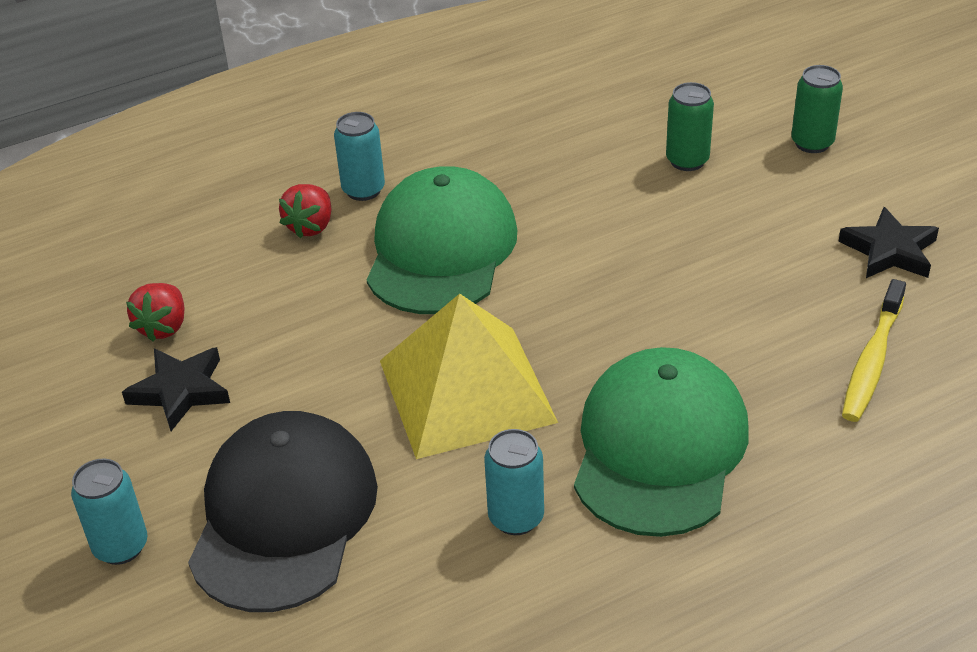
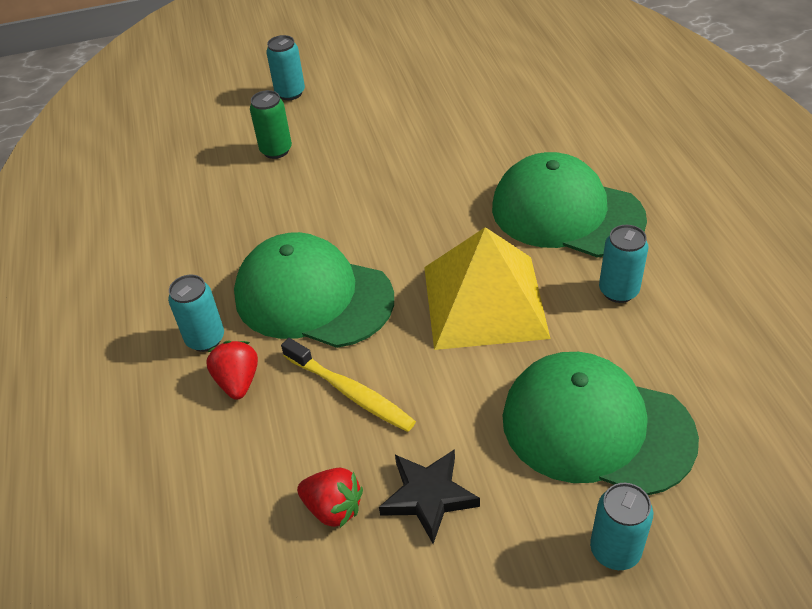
camera: 75 degrees left, 5 degrees up
black cap [188,411,378,612] -> green cap [503,352,699,495]
red strawberry [279,184,331,239] -> red strawberry turned 135 degrees counterclockwise [206,341,258,400]
green can [791,65,843,153] -> turquoise can [266,35,305,100]
black star [838,207,939,278] -> none
yellow toothbrush [842,279,906,422] -> yellow toothbrush moved to [281,338,416,432]

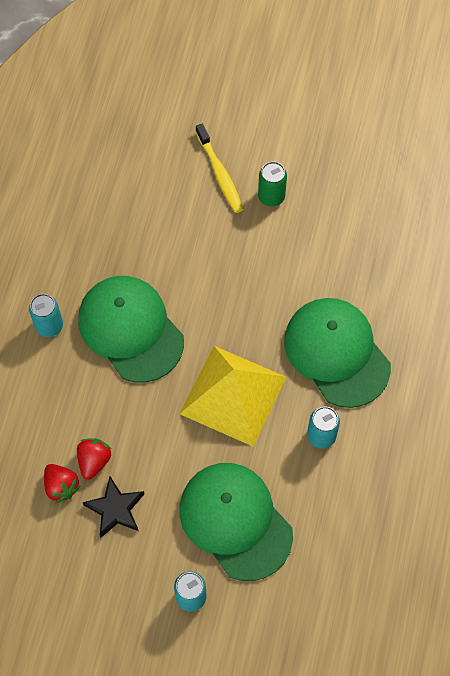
camera: 25 degrees right, 20 degrees up
red strawberry [206,341,258,400] -> red strawberry moved to [77,438,111,480]
green can [250,90,292,159] -> green can moved to [258,161,287,207]
turquoise can [266,35,305,100] -> none
yellow toothbrush [281,338,416,432] -> yellow toothbrush moved to [196,123,243,213]

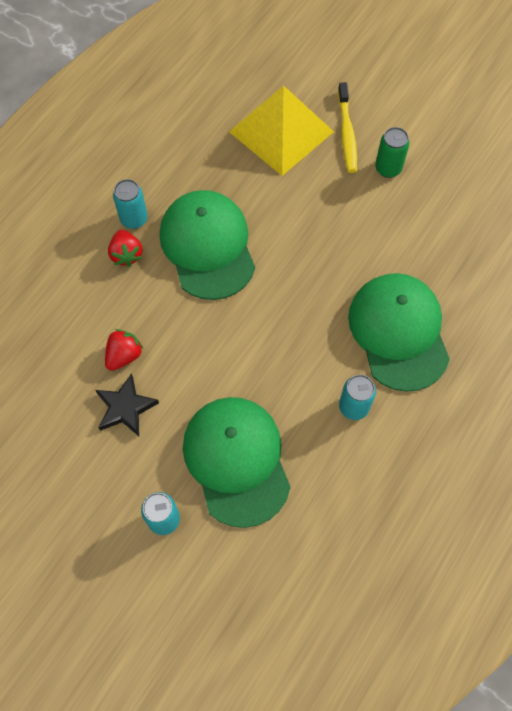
camera: 20 degrees right, 0 degrees up
red strawberry [44,464,80,503] -> red strawberry moved to [108,230,142,267]
yellow pyramid [180,346,286,447] -> yellow pyramid moved to [229,85,334,176]

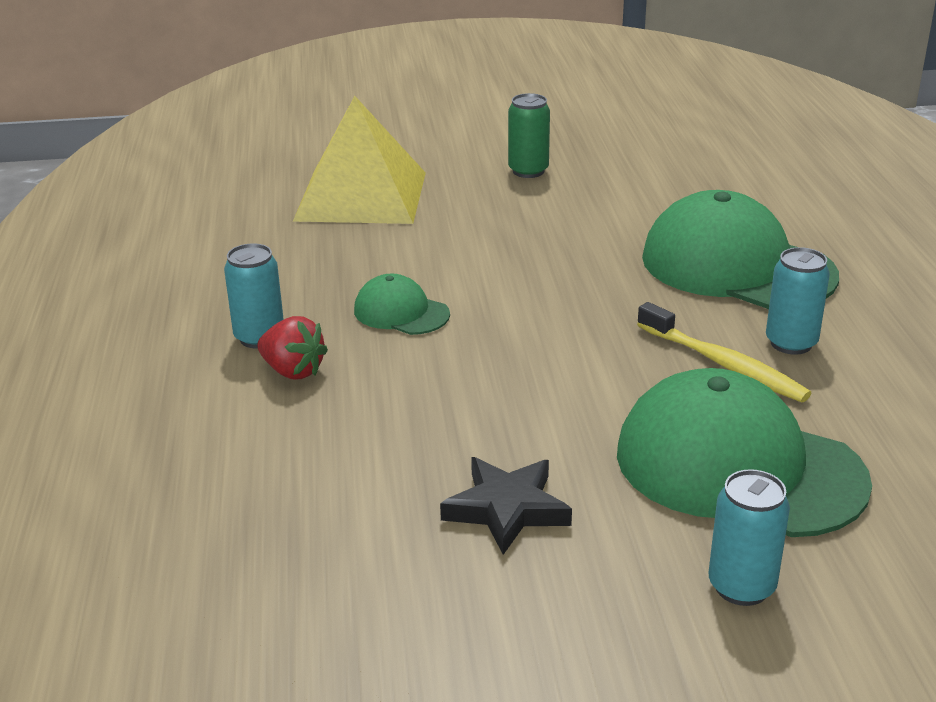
camera: 40 degrees left, 35 degrees down
red strawberry [105,329,143,371] -> none
green cap [160,190,255,300] -> green cap [354,273,450,335], size x0.48
yellow toothbrush [338,82,357,173] -> yellow toothbrush moved to [637,302,811,402]

